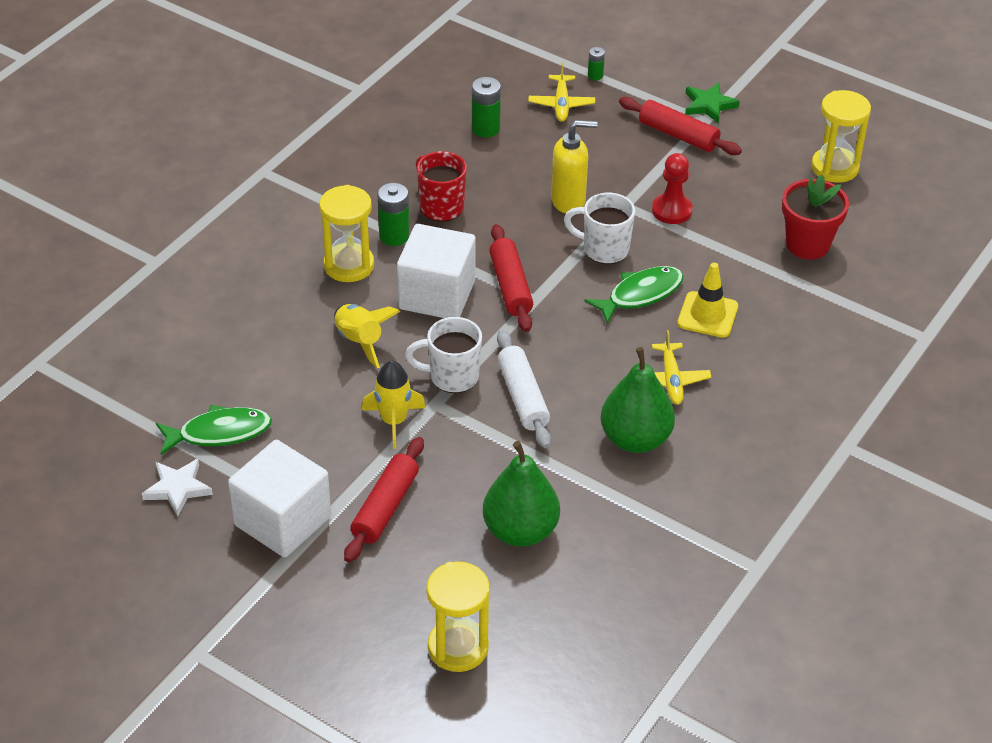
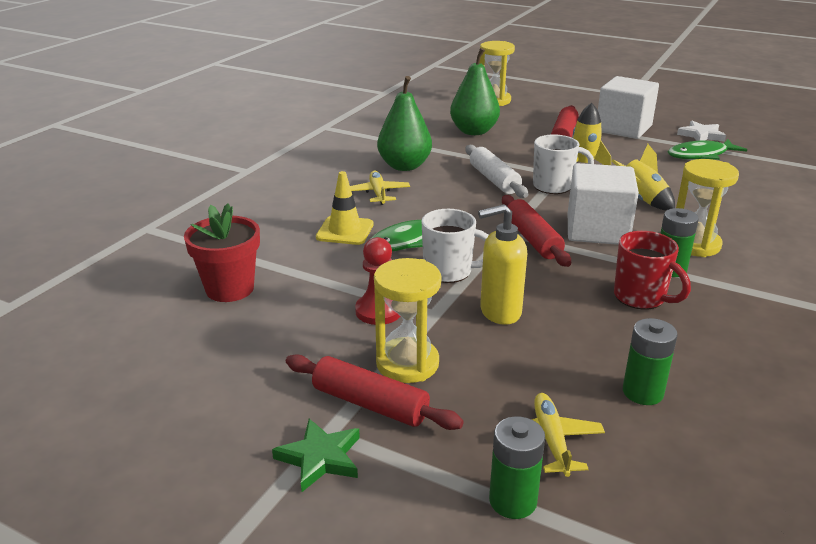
camera: 175 degrees right, 15 degrees down
green battery [588,47,605,80] -> green battery [489,416,545,519], size x1.76
yellow hourglass [811,90,871,183] -> yellow hourglass moved to [374,258,441,383]

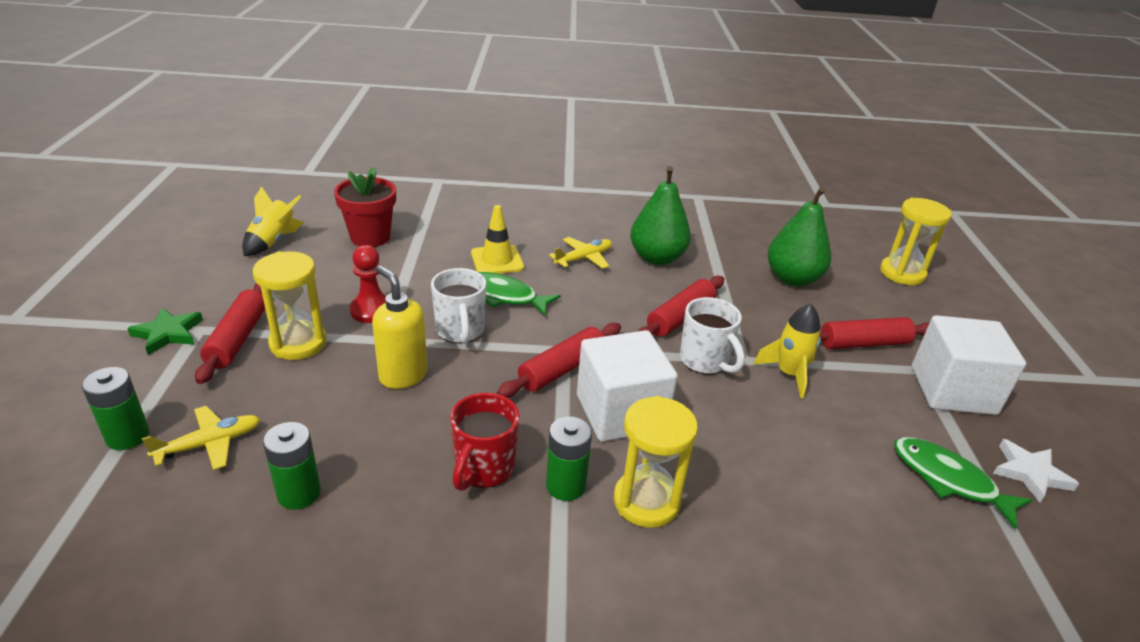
camera: 60 degrees right, 5 degrees up
white rolling pin [466,145,528,198] -> red rolling pin [637,276,724,337]
yellow rocket [612,144,675,211] -> yellow rocket moved to [242,186,304,256]

